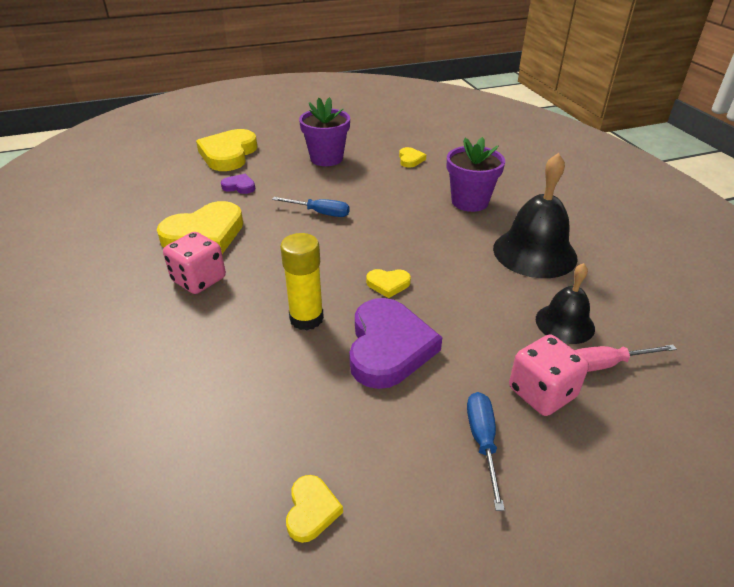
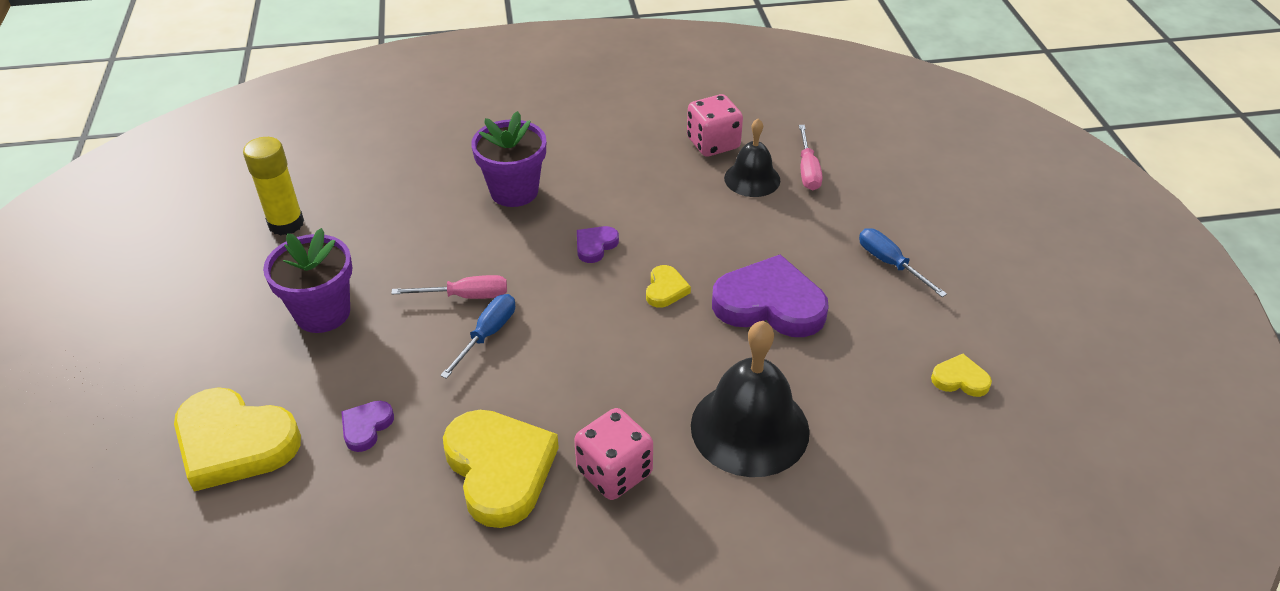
camera: 80 degrees left, 5 degrees up
yellow glue stick [280,233,324,330] -> yellow glue stick moved to [243,137,304,236]
yellow heart [399,147,426,168] -> none
blue screwdriver [467,392,505,511] -> blue screwdriver turned 45 degrees clockwise [859,228,947,297]
black bell [493,153,578,278] -> black bell moved to [691,321,810,477]
pink dice [509,335,589,416] -> pink dice moved to [687,94,743,156]
none -> pink screwdriver [391,275,507,299]
none -> purple heart [577,226,619,263]

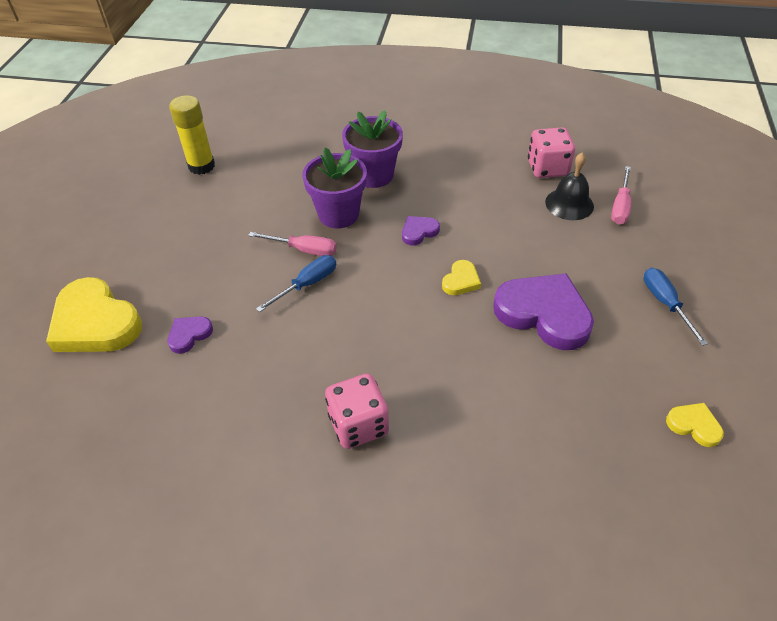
camera: 20 degrees right, 5 degrees up
purple flower pot [263,228,352,333] -> purple flower pot moved to [302,148,367,228]
yellow heart [443,410,559,528] -> none
black bell [691,321,810,477] -> none

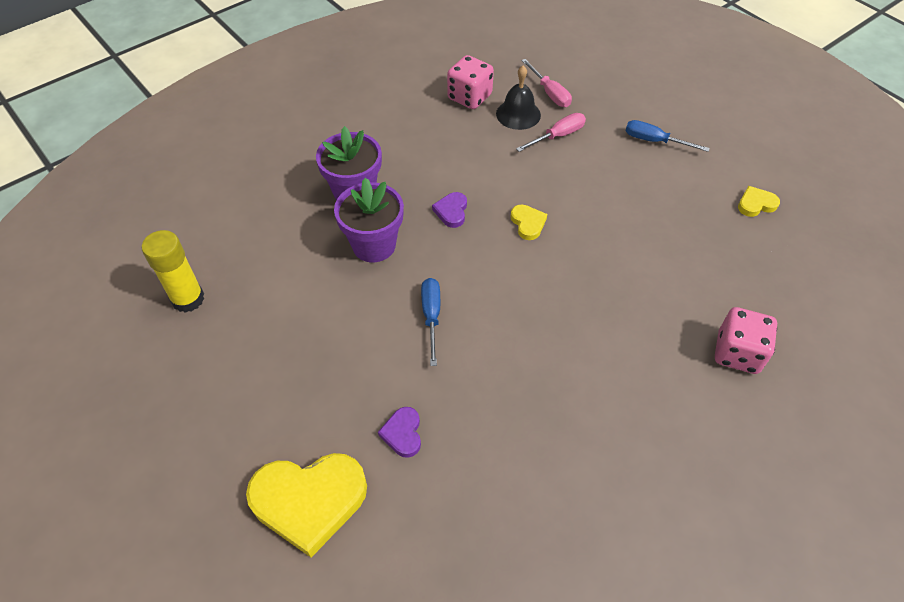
camera: 50 degrees left, 5 degrees up
pink screwdriver [248,232,337,256] -> pink screwdriver moved to [516,113,586,152]
pink dice [325,374,389,449] -> pink dice moved to [715,307,777,374]
purple heart [493,273,594,350] -> none

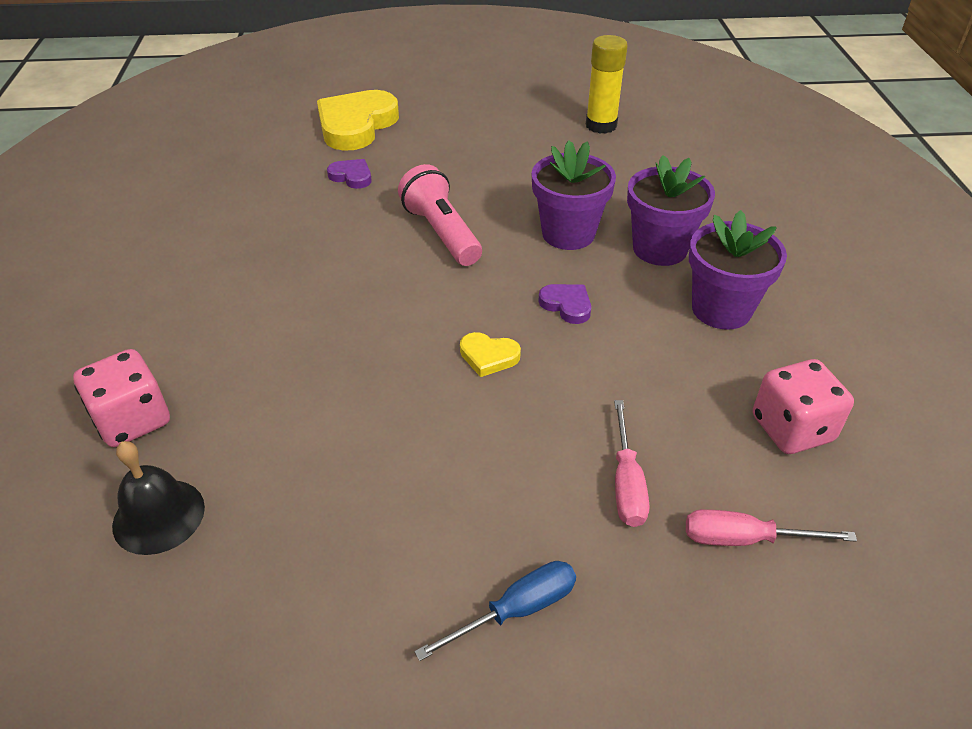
camera: 125 degrees right, 10 degrees down
blue screwdriver [421,278,440,366] -> pink flashlight [398,164,482,266]
black bell [496,66,541,130] -> black bell moved to [112,441,205,555]
yellow heart [738,186,780,217] -> none
none -> purple flower pot [689,210,787,330]

